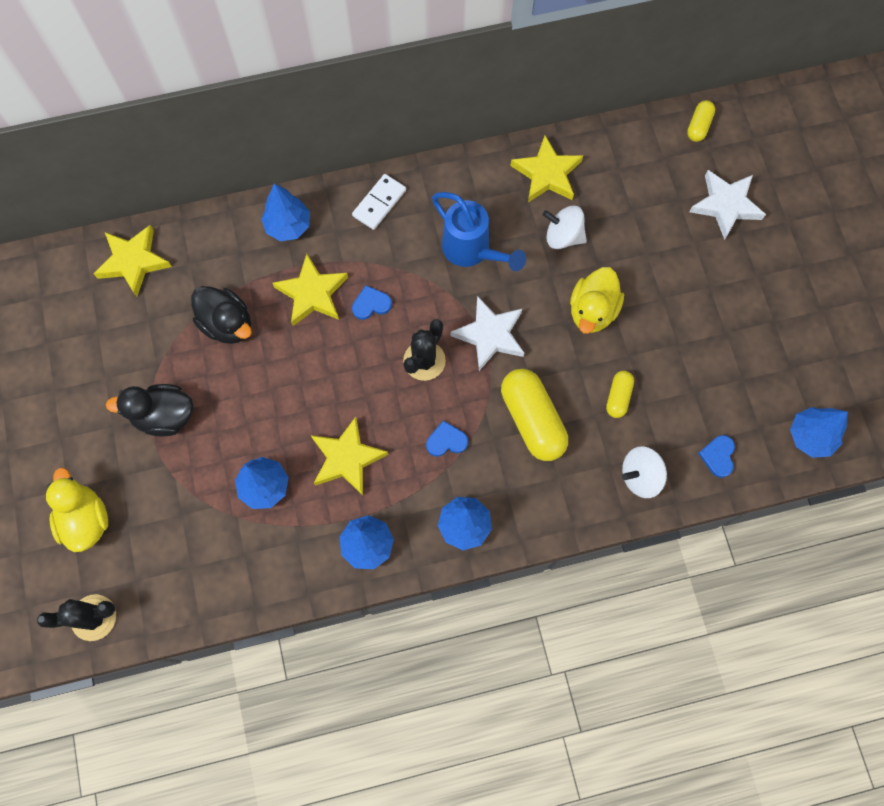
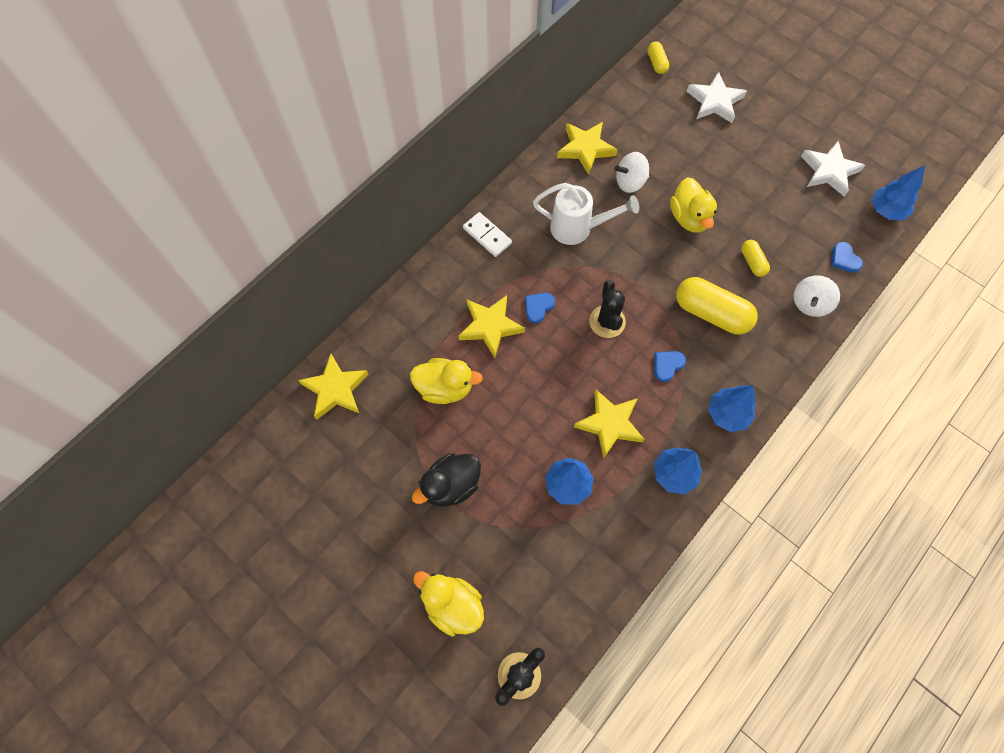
camera: 35 degrees left, 5 degrees down
black duck [191,286,252,344] -> yellow duck [410,358,483,404]
blue tree [261,183,310,241] -> none
white domino [352,174,406,230] -> white domino turned 45 degrees counterclockwise [463,212,512,257]
blue watering can [432,192,526,271] -> white watering can [533,183,639,245]
white star [451,296,524,371] -> white star moved to [801,141,865,197]

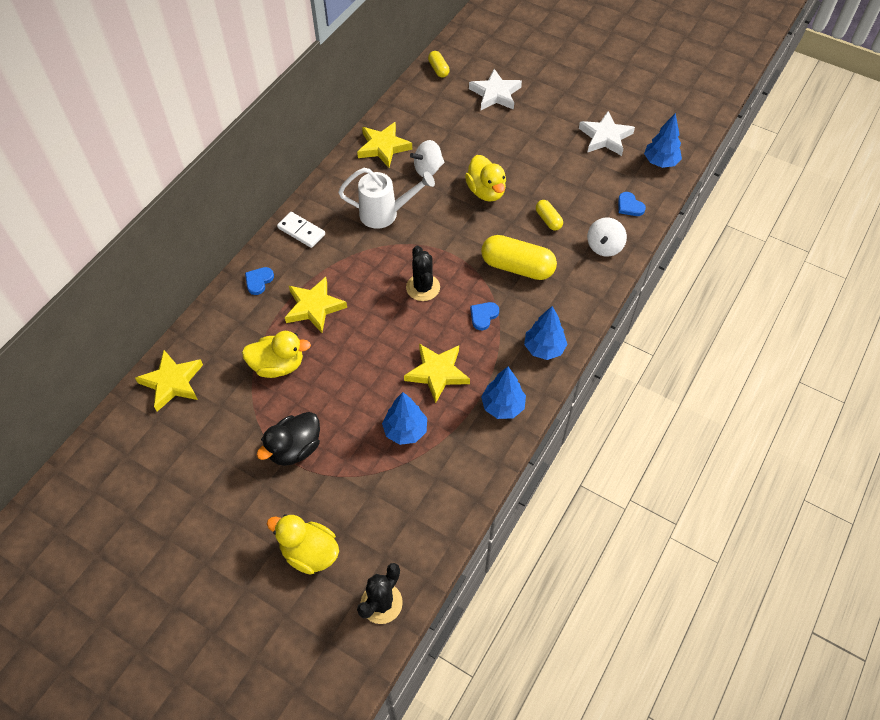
camera: 10 degrees left, 10 degrees down
blue heart [525,293,555,323] -> blue heart moved to [245,267,274,295]

